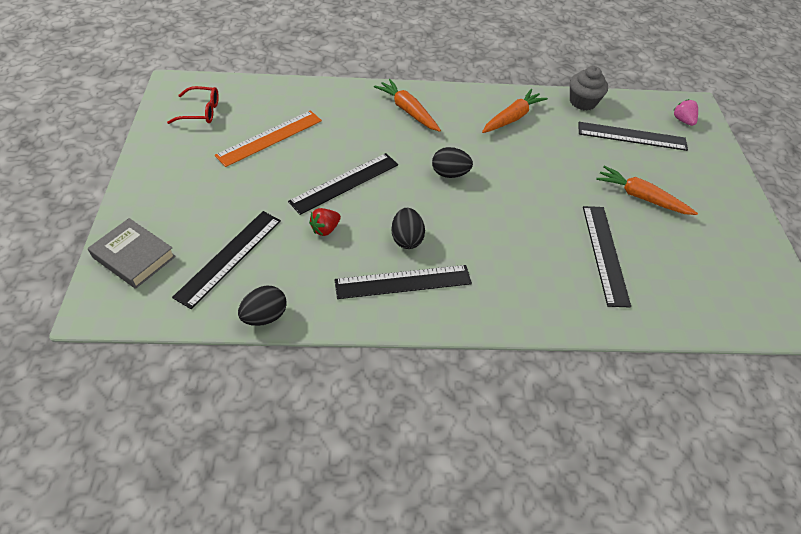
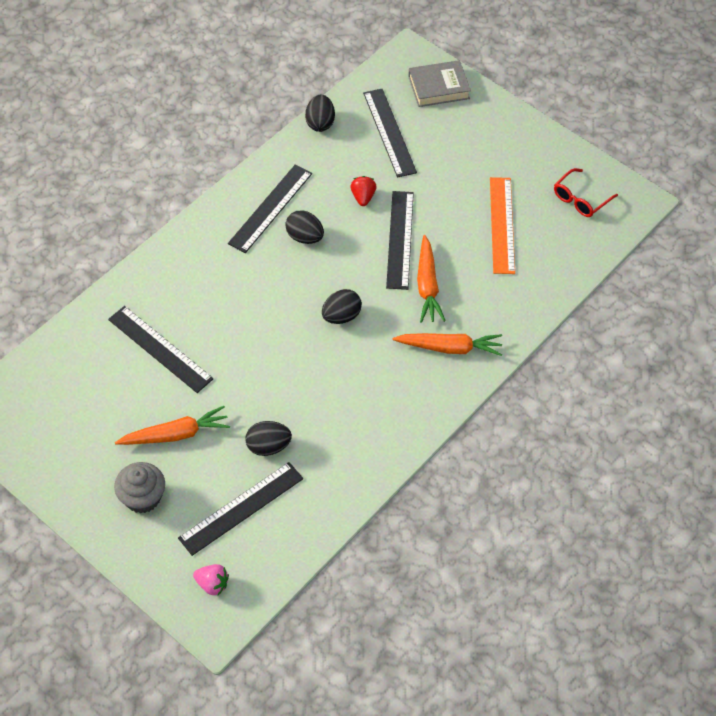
camera: 135 degrees right, 5 degrees up
orange carrot [482,89,548,133] -> orange carrot moved to [417,235,446,323]
grey cupcake [570,66,608,110] -> grey cupcake moved to [114,462,165,513]
none -> black egg [245,421,292,456]

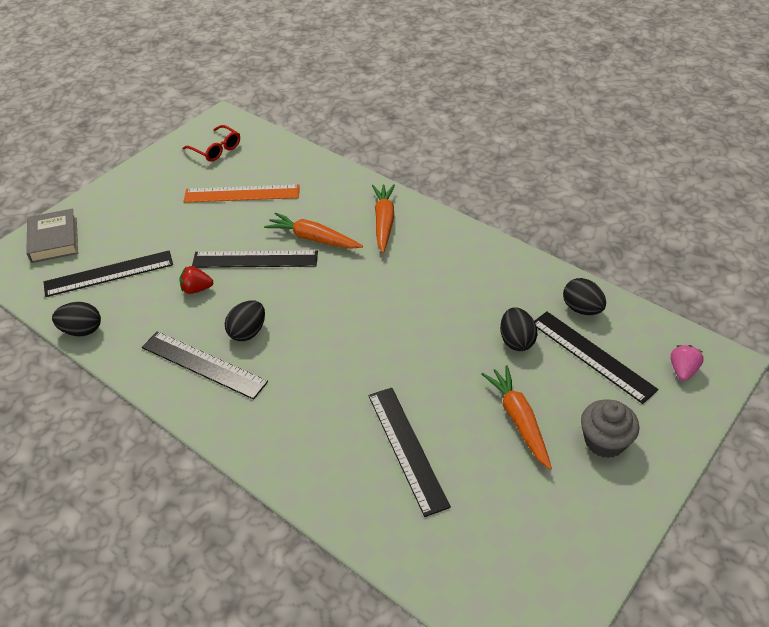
camera: 90 degrees left, 10 degrees down
black ruler [108,306,214,393] -> black ruler turned 60 degrees counterclockwise [368,388,451,517]
black egg [322,289,362,324] -> black egg moved to [563,278,606,315]
orange carrot [417,235,446,323] -> orange carrot turned 150 degrees counterclockwise [264,212,363,249]

